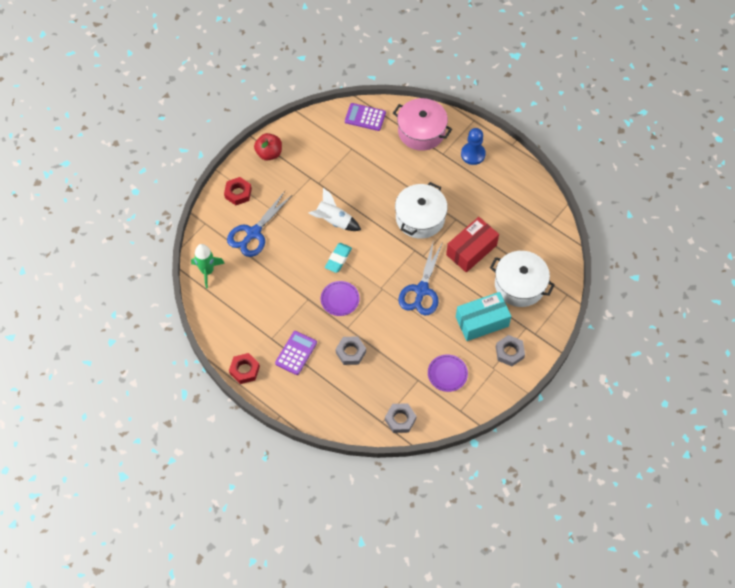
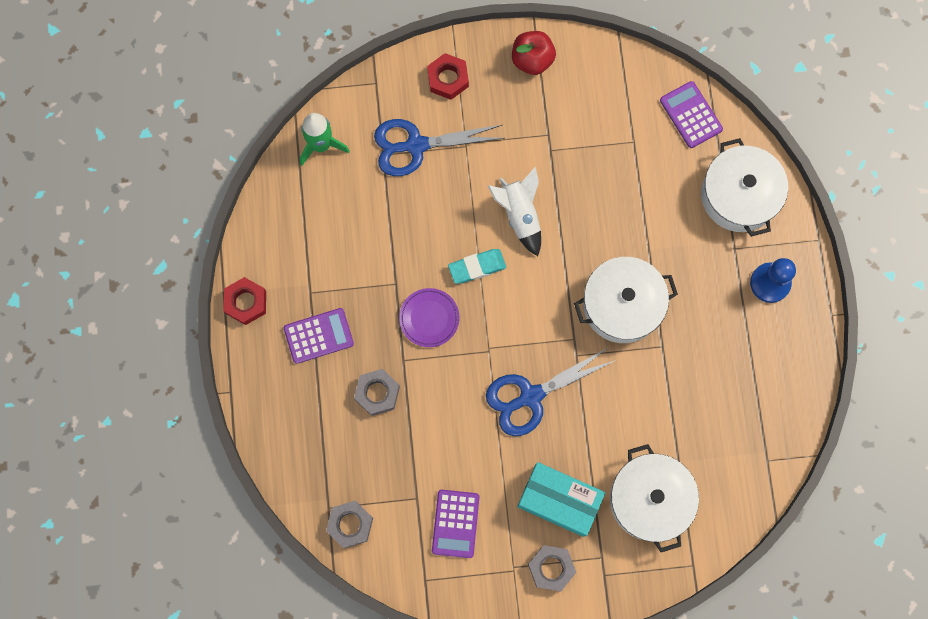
camera: 45 degrees right, 15 degrees up
pink pot [393,98,452,151] -> white pot [701,138,788,237]
purple plate [428,354,468,392] -> purple calculator [432,490,480,558]
red box [446,217,499,272] -> none

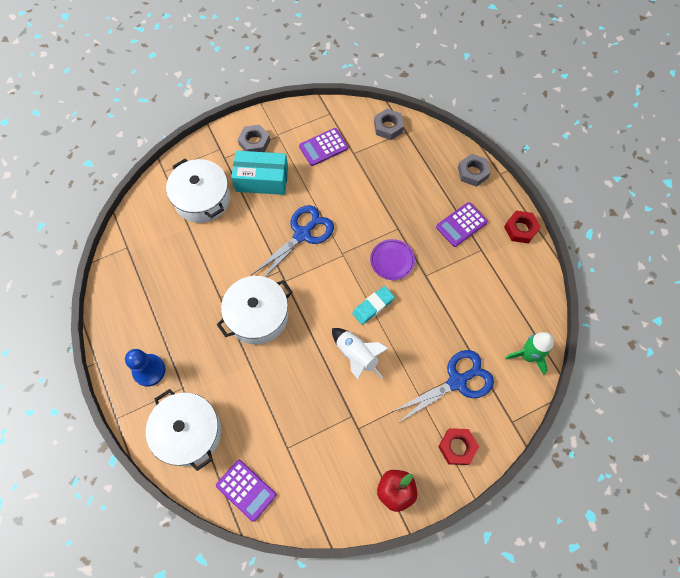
camera: 160 degrees right, 10 degrees down
grey nut [354,369,400,416] -> grey nut moved to [458,154,491,186]
purple calculator [432,490,480,558] -> purple calculator turned 105 degrees counterclockwise [299,128,348,166]

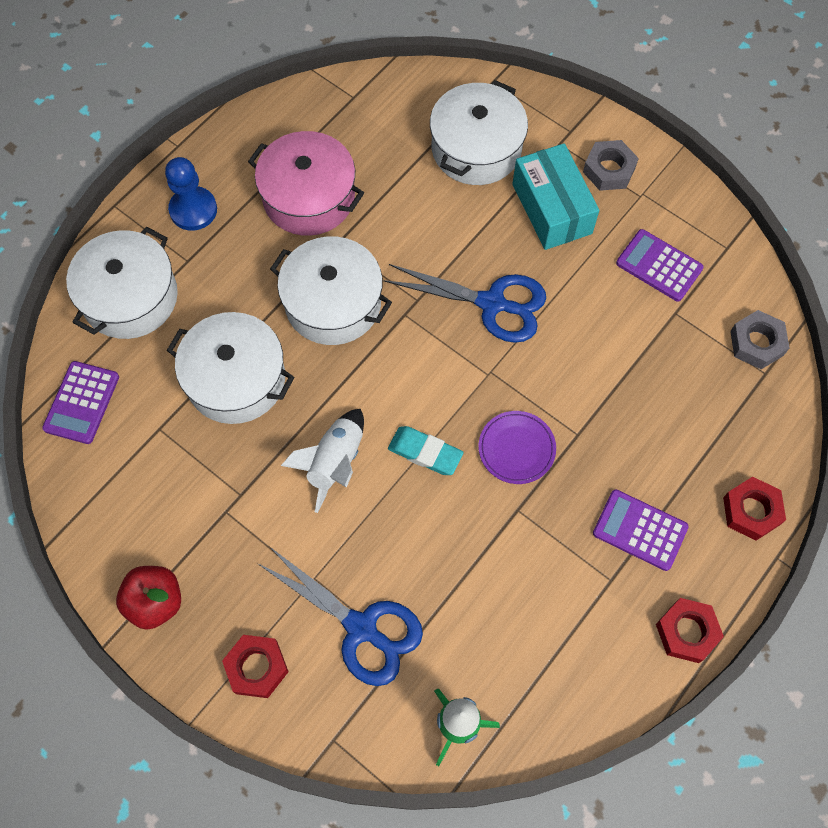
camera: 65 degrees right, 0 degrees up
grey nut [458,154,491,186] -> red nut [723,477,786,541]
none -> white pot [167,312,294,424]
none -> pink pot [248,131,364,236]

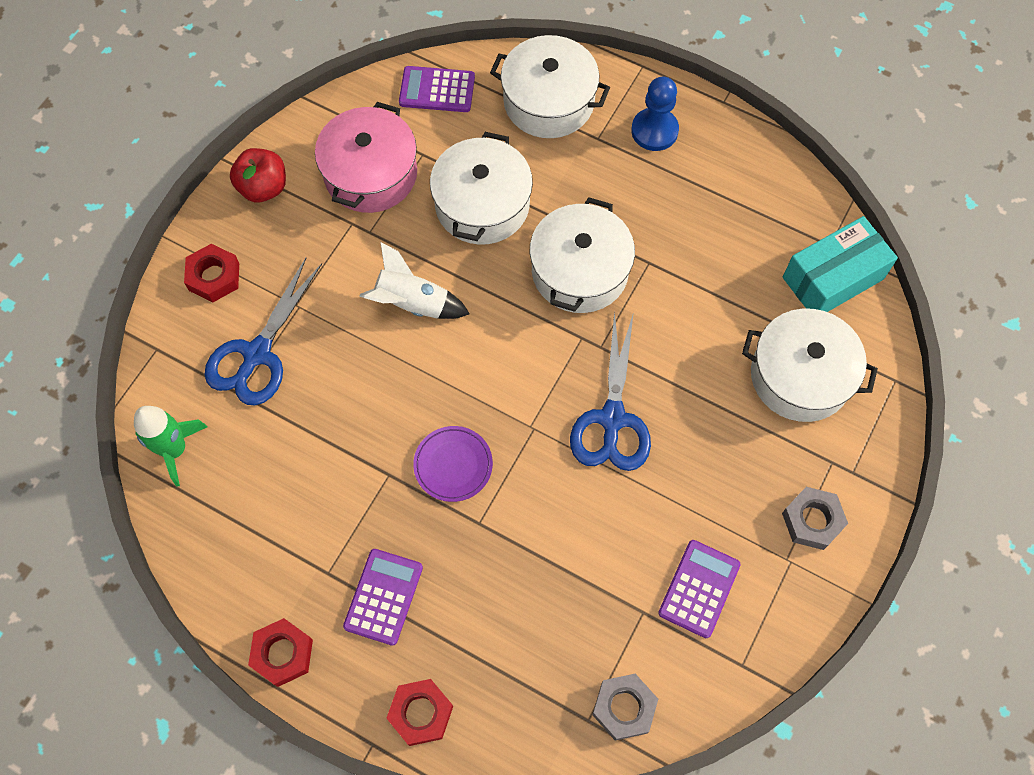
camera: 80 degrees right, 0 degrees up
pink pot [248,131,364,236] -> pink pot moved to [315,102,417,213]
turquoise eraser [388,426,464,475] -> none
turquoise box [512,143,599,250] -> turquoise box moved to [783,216,898,312]

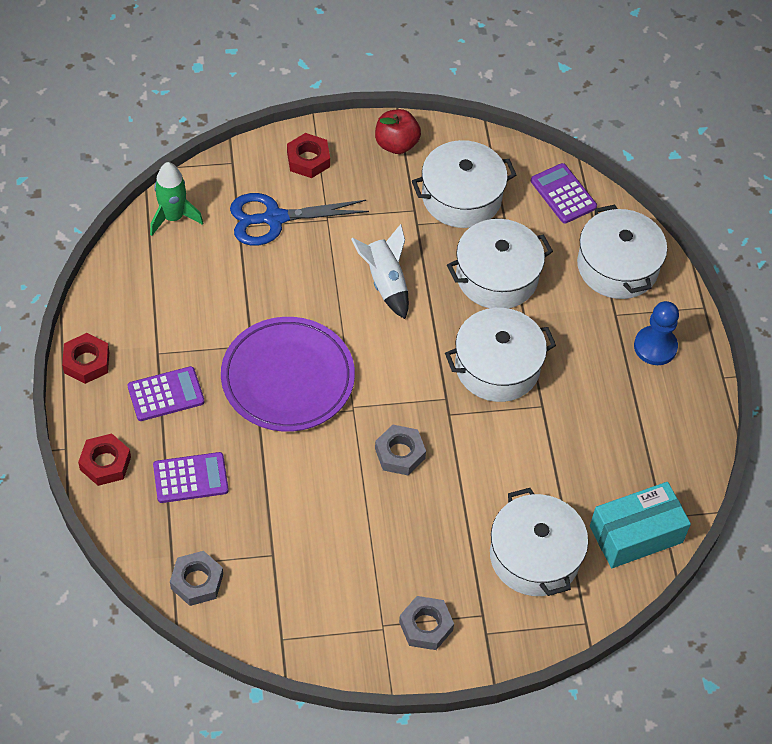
camera: 50 degrees right, 10 degrees down
pink pot [315,102,417,213] -> white pot [412,140,516,228]
purple plate [413,426,493,502] -> purple plate [221,317,355,432], size x2.03
blue scissors [570,311,651,471] -> grey nut [375,425,426,475]
purple calculator [658,540,741,638] -> purple calculator moved to [153,452,229,503]
turquoise box [783,216,898,312] -> turquoise box turned 45 degrees counterclockwise [590,482,691,568]

